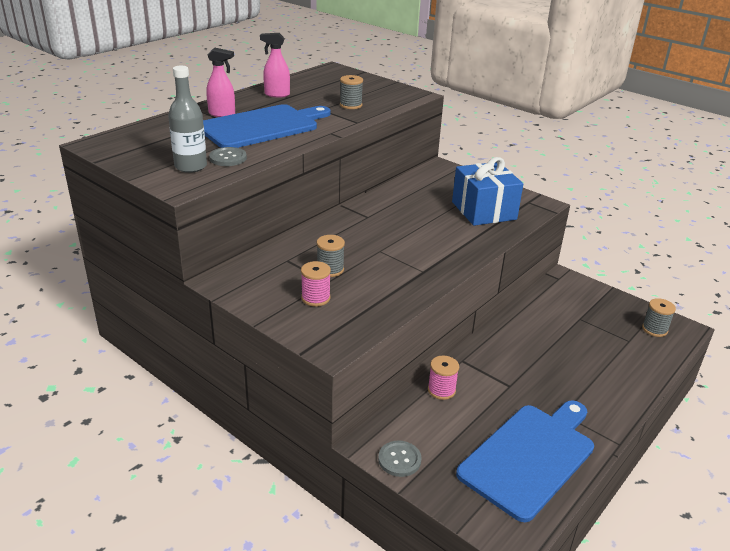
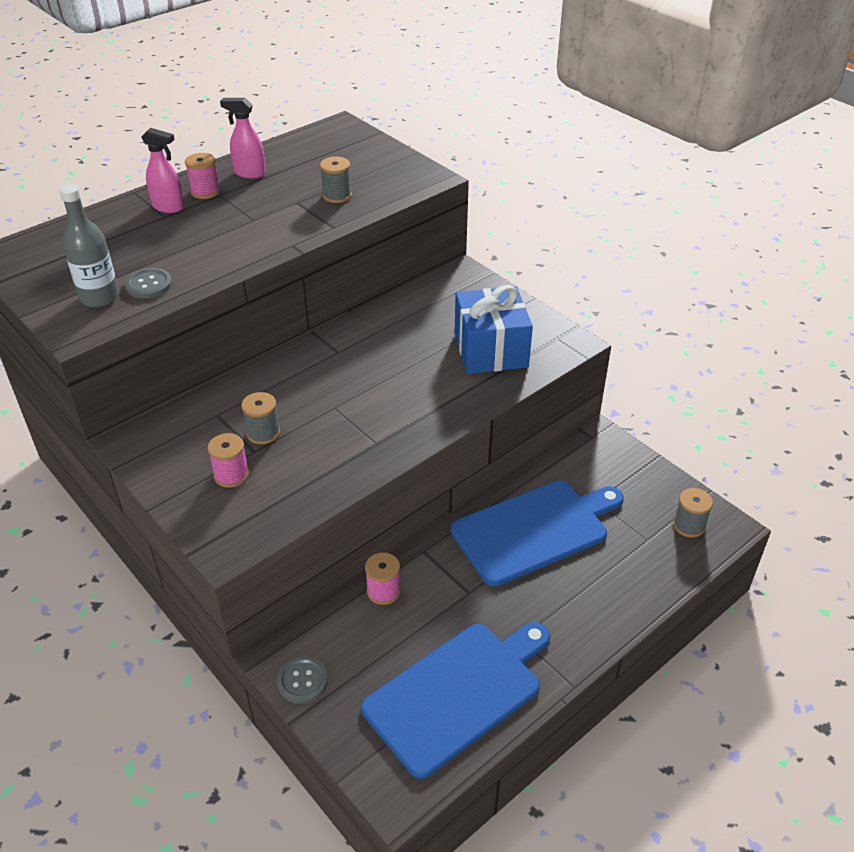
camera: 10 degrees right, 10 degrees up
blue cutting board [203,104,330,148] -> blue cutting board moved to [451,480,624,587]
none -> pink spool [185,153,220,199]

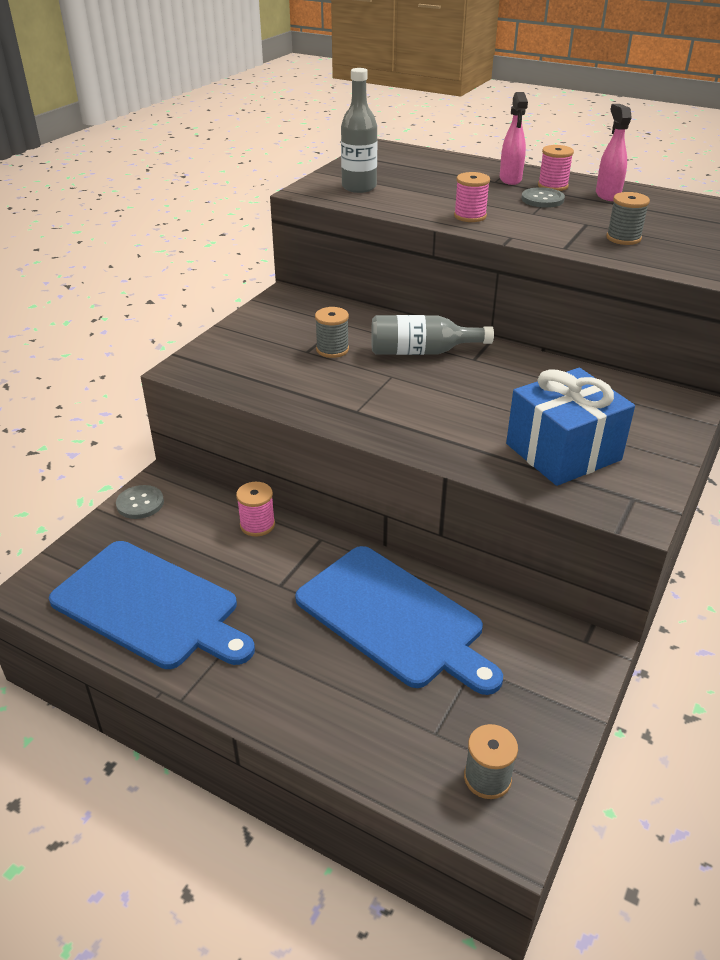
camera: 70 degrees right, 5 degrees down
grey button [125,268,172,299] -> grey button moved to [521,187,565,208]
pink spool [208,433,249,488] -> pink spool moved to [454,172,490,222]
none -> grey bottle [371,315,494,355]

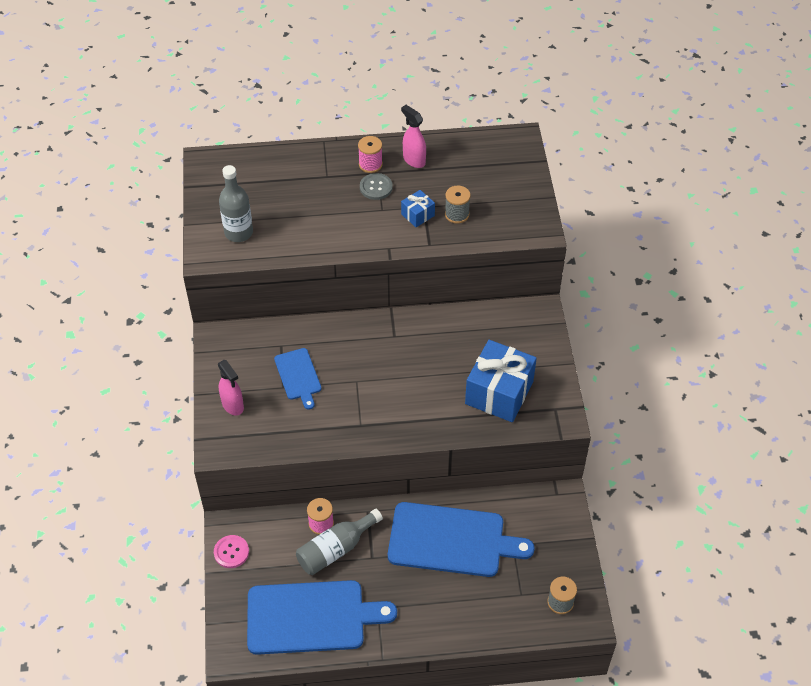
camera: 35 degrees left, 15 degrees up
grey button [116,485,164,519] -> pink button [214,535,249,568]
grey spool [315,307,349,358] -> blue cutting board [274,348,321,410]
grey bottle [371,315,494,355] -> grey bottle moved to [296,509,383,575]
pink spool [454,172,490,222] -> none
pink spray bottle [500,92,528,185] -> pink spray bottle moved to [218,360,244,415]
none -> blue gift [401,190,435,227]

